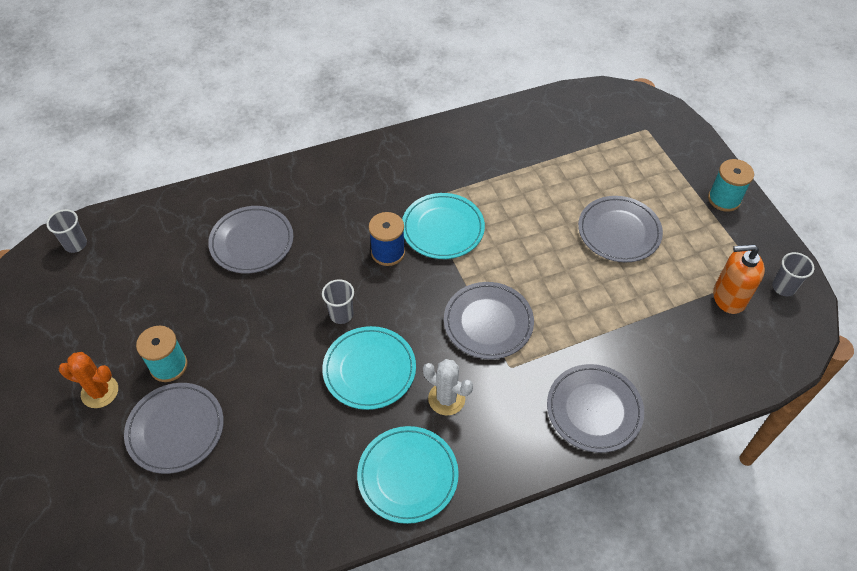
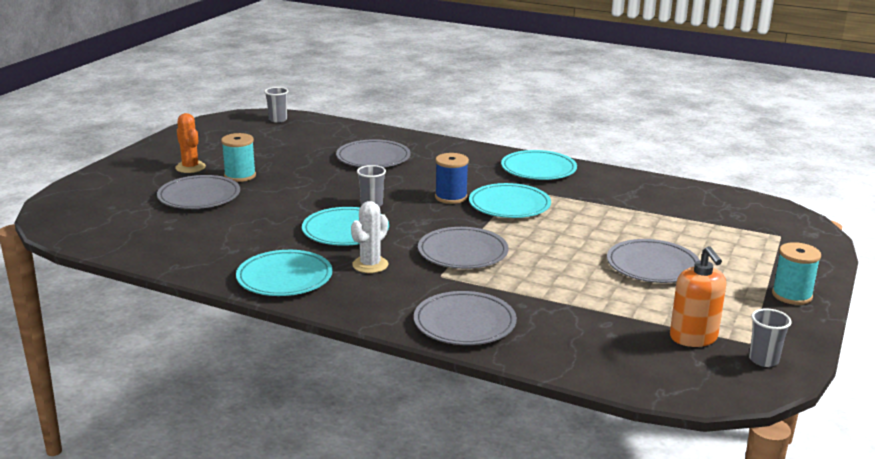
camera: 45 degrees right, 30 degrees down
white cactus [423,359,473,415] -> white cactus turned 45 degrees clockwise [351,201,389,273]
orange soap dispenser [713,244,765,314] -> orange soap dispenser turned 150 degrees counterclockwise [670,246,726,347]
none -> turquoise plate [501,150,577,180]

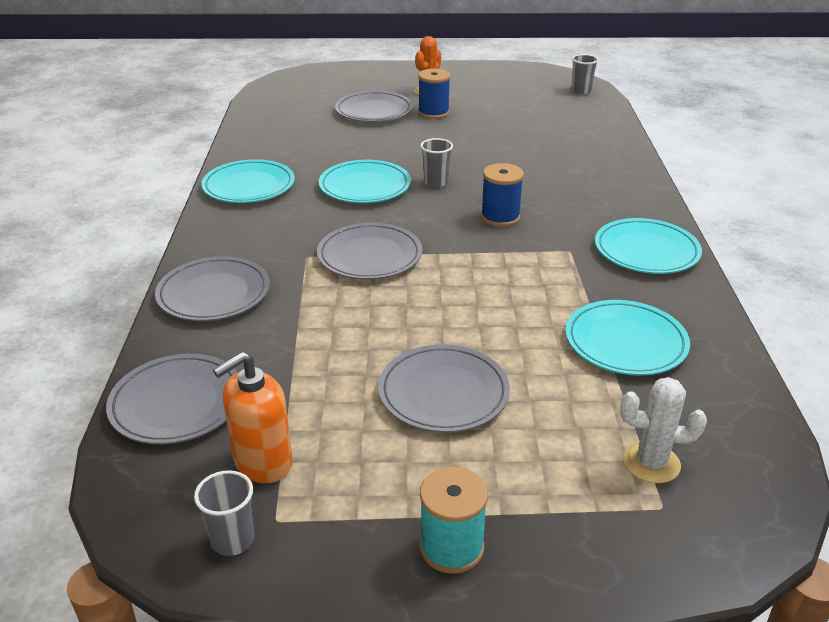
camera: 65 degrees right, 10 degrees up
turquoise spool [221,133,256,182] -> blue spool [418,69,450,119]
grey plate [336,139,411,167] -> grey plate moved to [106,354,238,444]
white cactus [351,201,389,273] -> white cactus moved to [620,377,707,483]
turquoise plate [469,183,551,218] -> turquoise plate moved to [566,300,690,376]

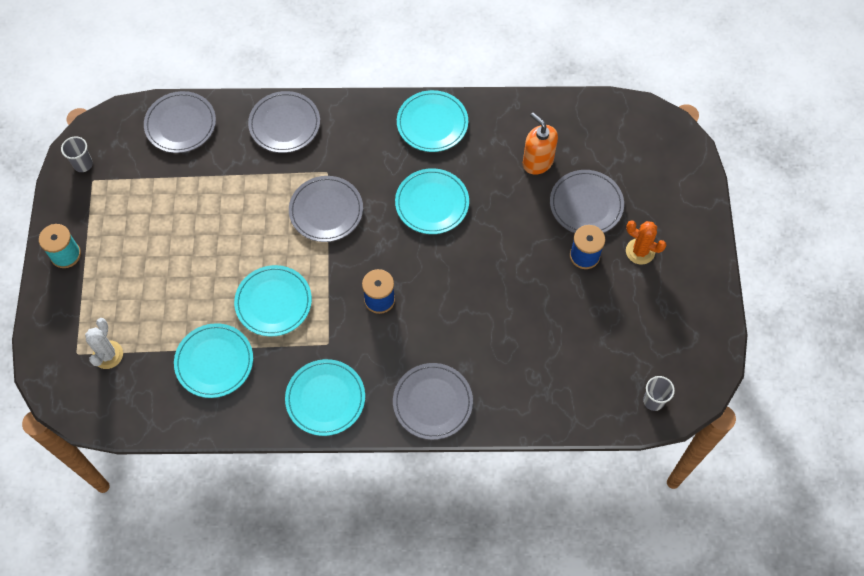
camera: 90 degrees right, 30 degrees up
orange soap dispenser [213,352,293,483] -> orange soap dispenser moved to [523,113,558,175]
grey plate [378,344,510,433] -> grey plate moved to [393,363,473,440]
grey cup [420,138,453,188] -> none
none -> turquoise plate [234,265,312,337]

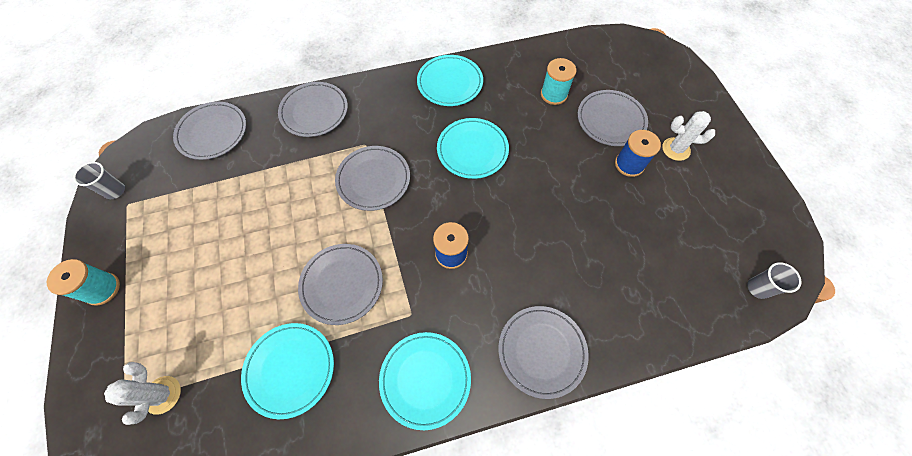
camera: 15 degrees left, 0 degrees up
turquoise plate [234,265,312,337] -> grey plate [298,244,383,325]
orange soap dispenser [523,113,558,175] -> turquoise spool [541,58,576,105]
orange cactus [626,220,666,265] -> white cactus [662,111,715,161]

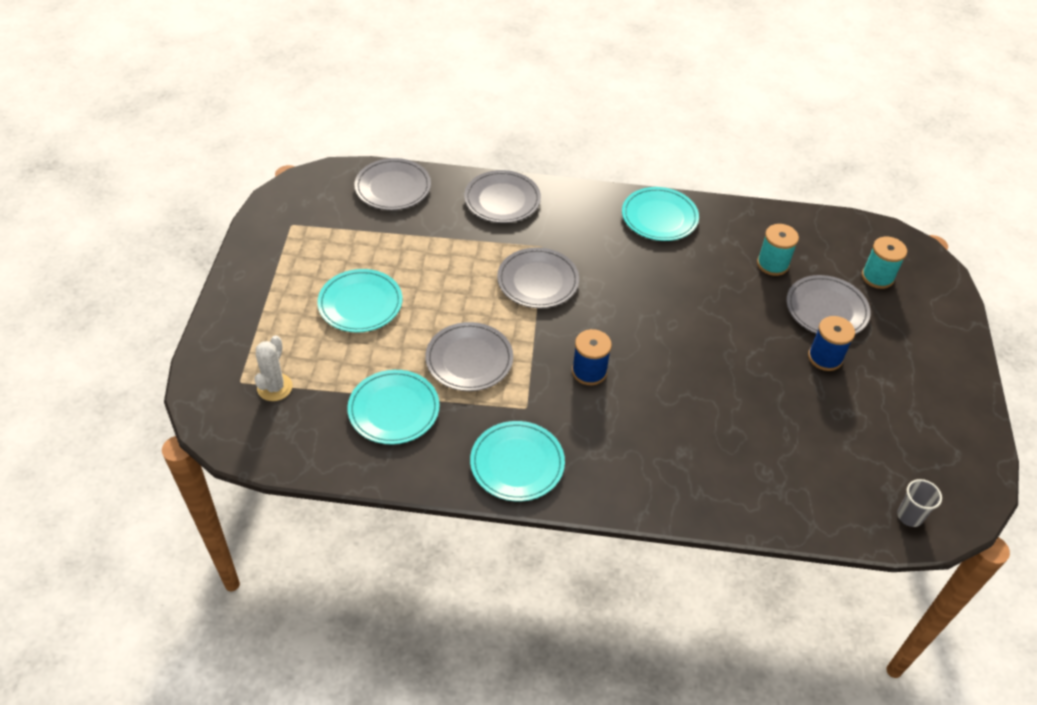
camera: 20 degrees right, 15 degrees down
turquoise spool [47,259,120,306] -> turquoise spool moved to [862,237,907,289]
grey cup [73,162,125,199] -> none
turquoise plate [437,118,509,179] -> turquoise plate moved to [317,269,402,332]
grey plate [498,306,589,399] -> none
white cactus [662,111,715,161] -> none

